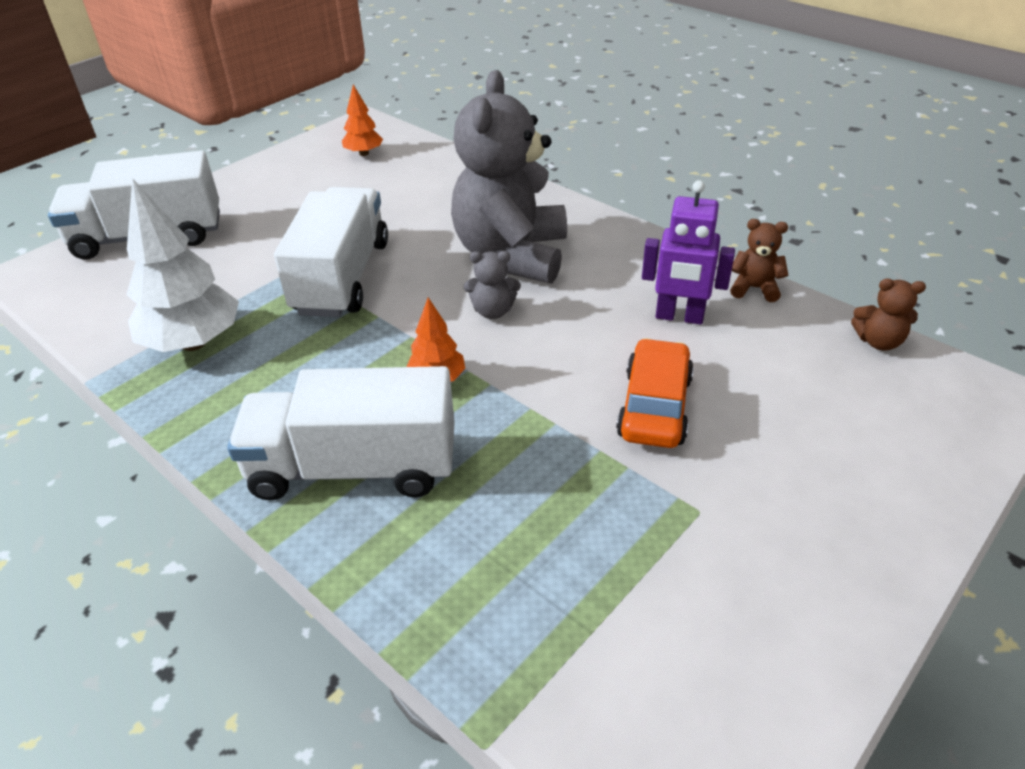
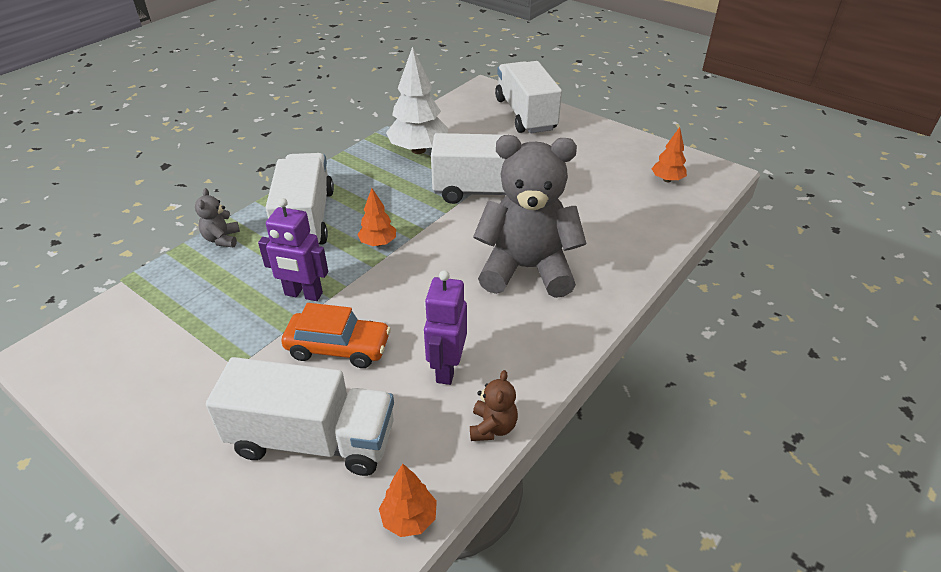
camera: 85 degrees right, 0 degrees up
grey teddy bear [464,251,521,319] -> grey teddy bear moved to [195,188,240,247]
brown teddy bear [851,279,926,351] -> orange tree [379,464,437,537]
none -> white truck [206,357,394,476]
none -> purple robot [258,198,328,301]

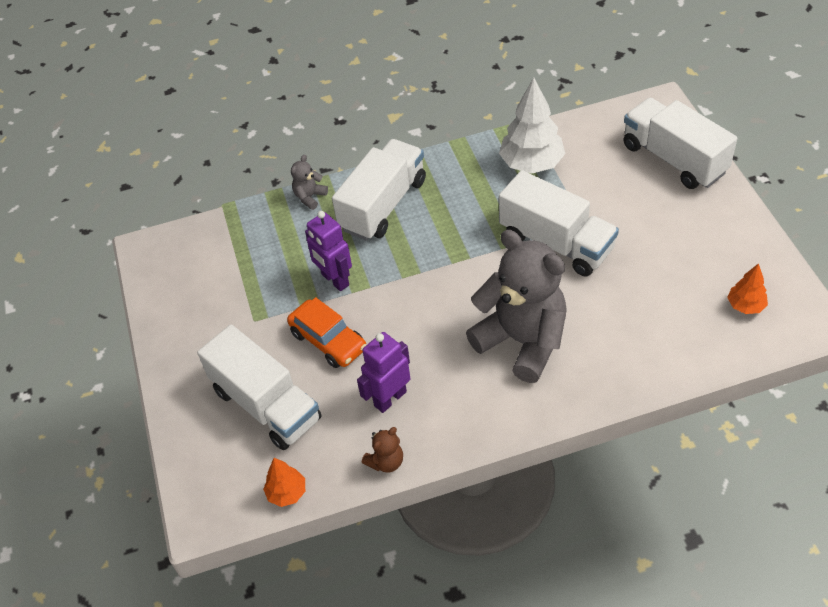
camera: 40 degrees right, 10 degrees up
orange tree [357,188,396,246] -> none
white truck [495,61,562,133] -> white truck turned 60 degrees counterclockwise [623,98,738,189]

